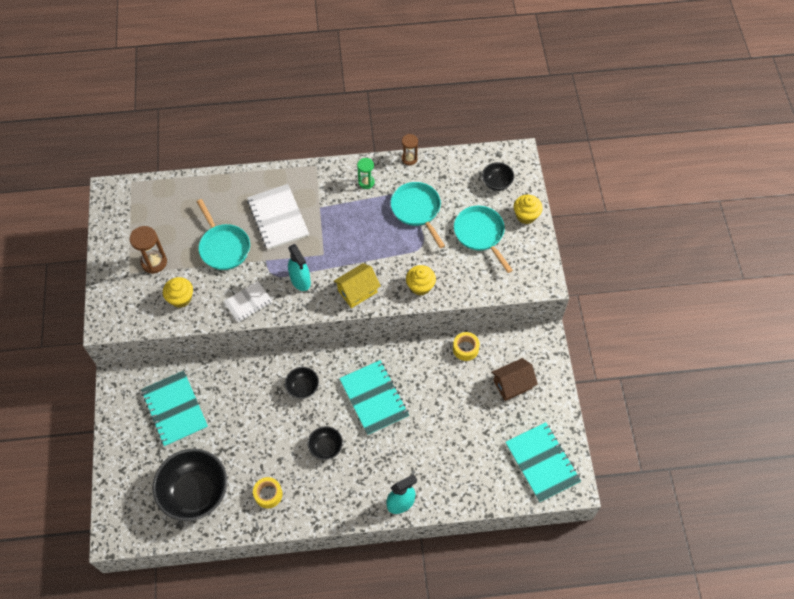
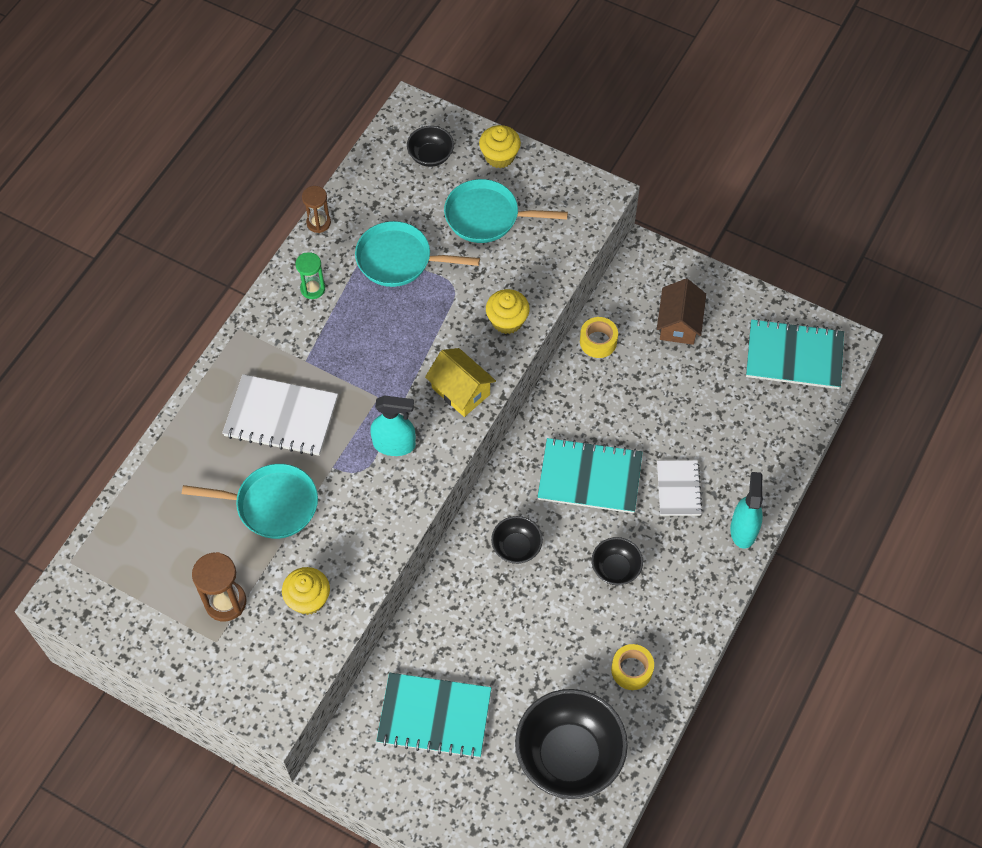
camera: 55 degrees left, 0 degrees up
white notebook [223,281,273,323] -> white notebook moved to [657,460,703,516]
yellow house [334,263,381,308] -> yellow house turned 45 degrees counterclockwise [425,348,496,417]

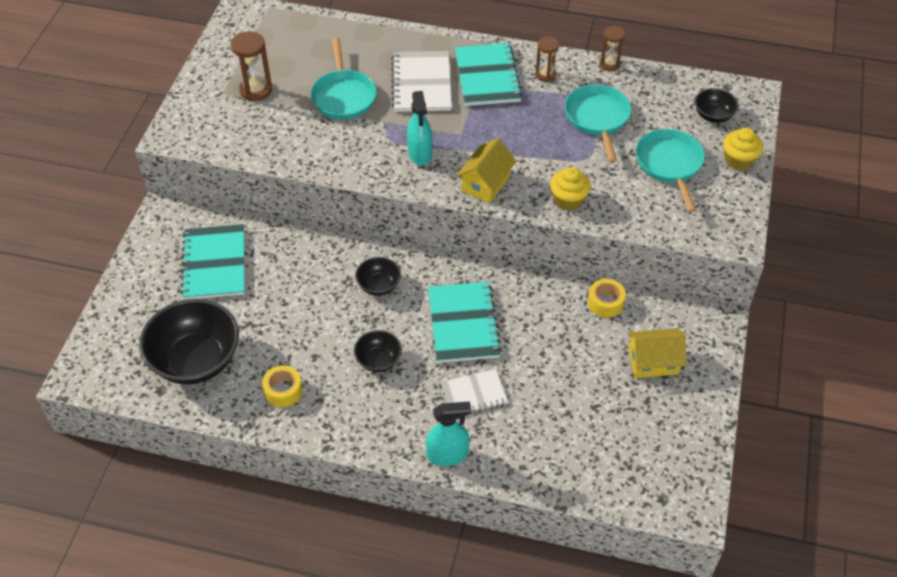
camera: 75 degrees right, 10 degrees down
yellow cupcake [282,567,330,615] -> none
green hourglass [295,252,325,299] -> brown hourglass [535,37,559,82]
brown house [657,279,706,345] -> yellow house [628,328,686,378]
turquoise notebook [746,319,844,389] -> turquoise notebook moved to [455,43,523,106]

